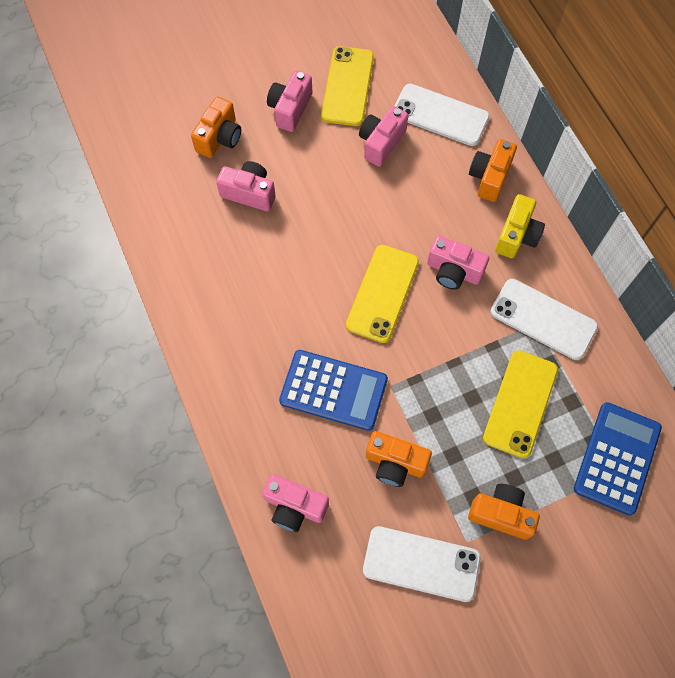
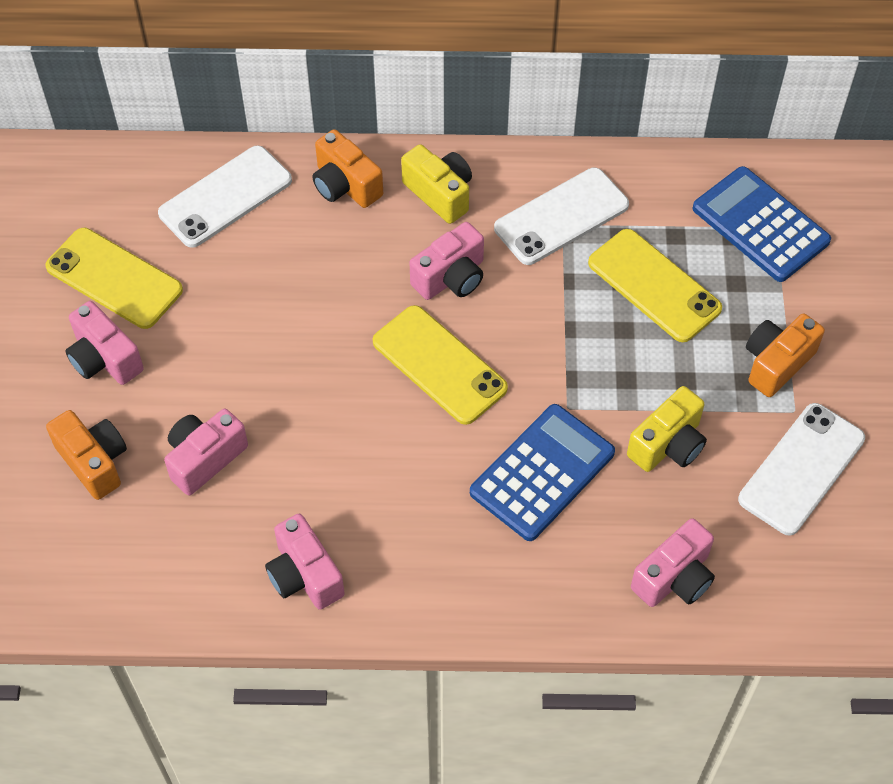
camera: 65 degrees left, 10 degrees down
pink camera [359,106,408,167] -> pink camera moved to [265,514,345,610]
orange camera [366,431,432,487] -> yellow camera [627,386,707,472]

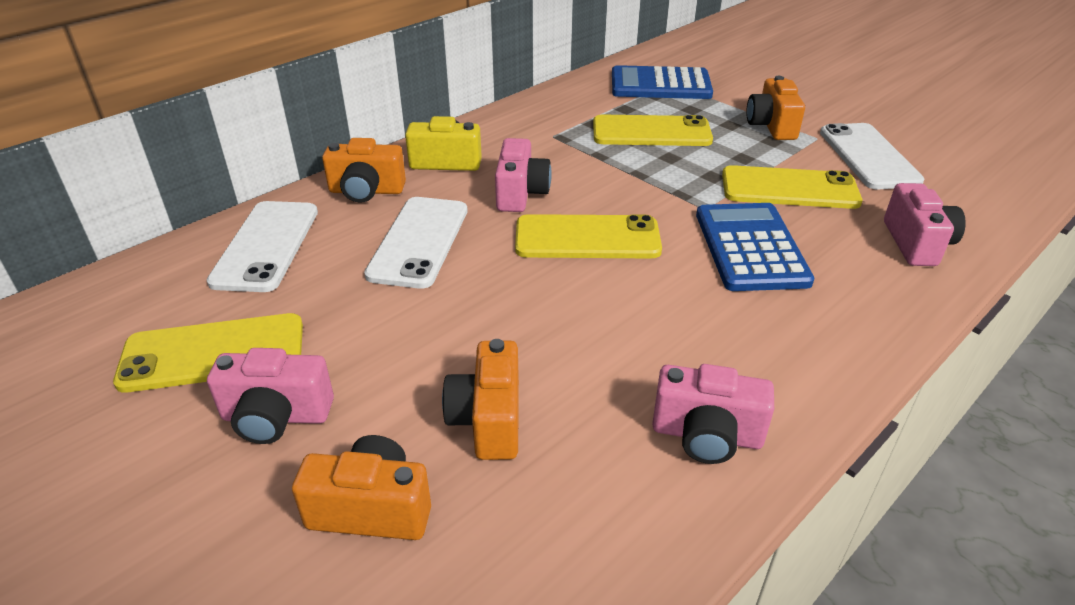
camera: 45 degrees left, 20 degrees down
pink camera [164,409,248,496] -> orange camera [442,339,519,460]
white phone [494,168,629,265] -> white phone moved to [364,197,468,289]
yellow camera [627,386,707,472] -> yellow phone [722,165,863,209]

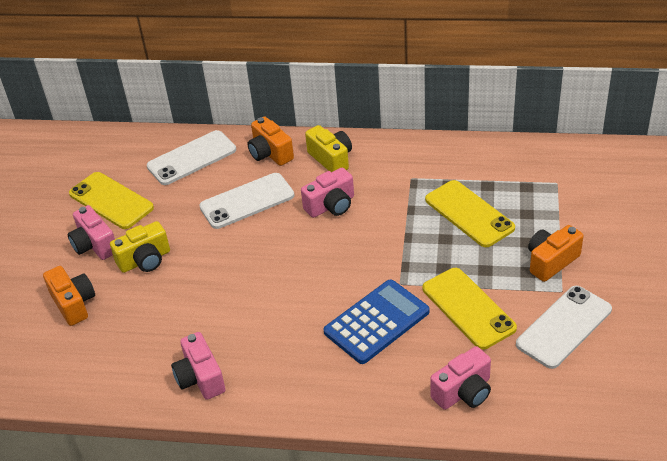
camera: 55 degrees right, 5 degrees up
orange camera [442,339,519,460] -> none
yellow phone [515,214,662,258] -> none
blue calculator [612,65,713,99] -> none
none -> yellow camera [110,221,170,273]

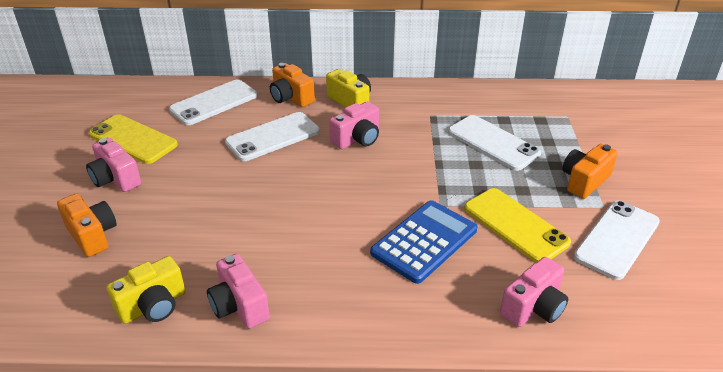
camera: 10 degrees left, 5 degrees down
yellow camera [110,221,170,273] -> yellow camera moved to [107,256,185,324]
yellow phone [425,180,515,247] -> white phone [448,115,541,171]

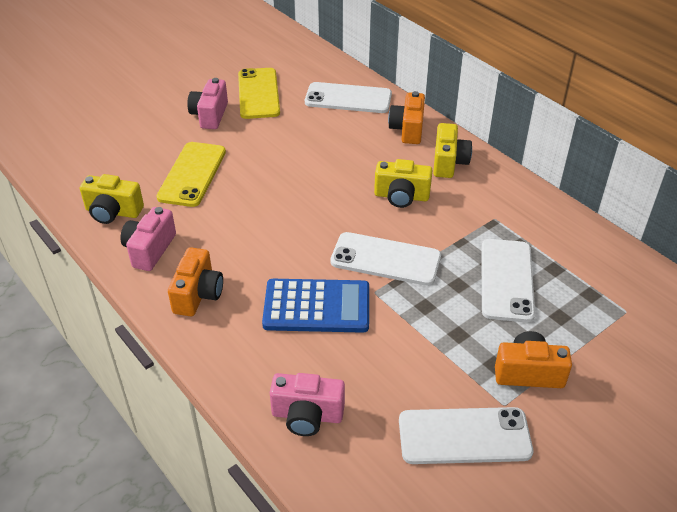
camera: 50 degrees right, 5 degrees up
orange camera [57,193,117,257] -> orange camera moved to [168,247,223,316]
white phone [225,112,320,161] -> white phone moved to [330,232,441,286]
pink camera [329,101,379,149] -> yellow camera [374,159,432,208]
yellow phone [464,188,571,263] -> yellow phone moved to [157,142,226,207]

